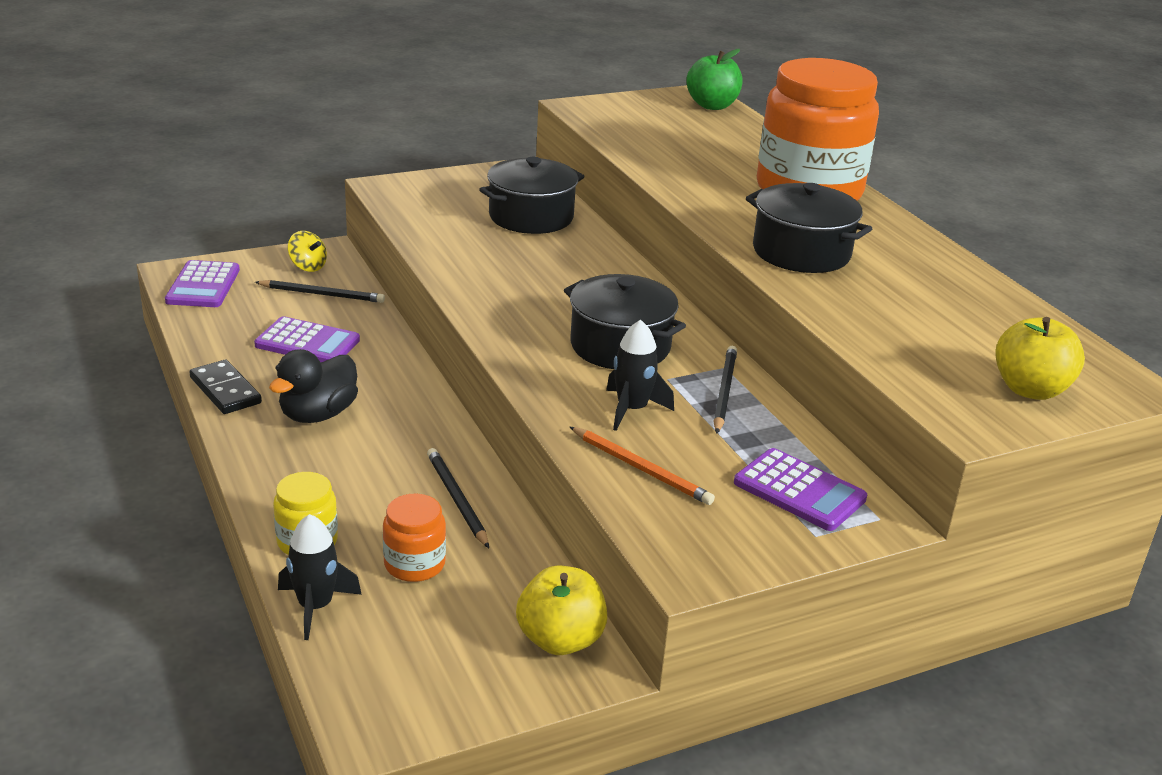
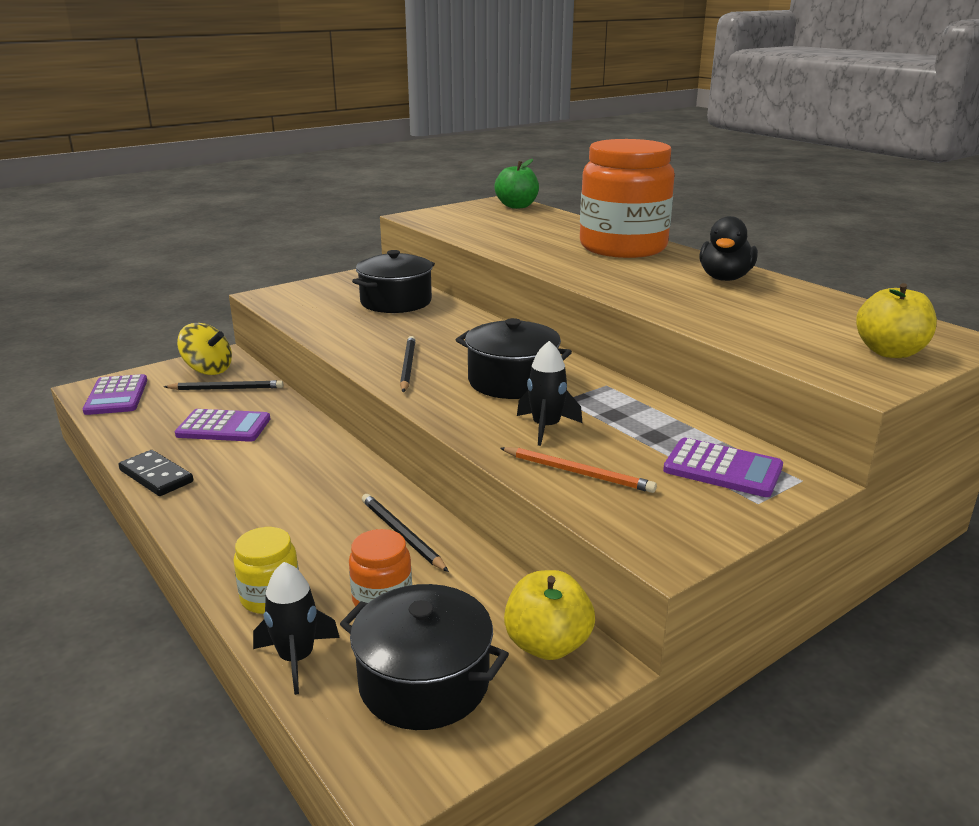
camera: 10 degrees left, 5 degrees down
black duck [269,349,358,423] -> black duck moved to [699,216,758,281]
yellow spinning top [288,231,327,272] -> yellow spinning top [177,323,232,375], size x1.54
black pencil [714,346,737,434] -> black pencil moved to [400,336,416,393]
black pot [746,183,872,273] -> black pot moved to [340,584,509,730]

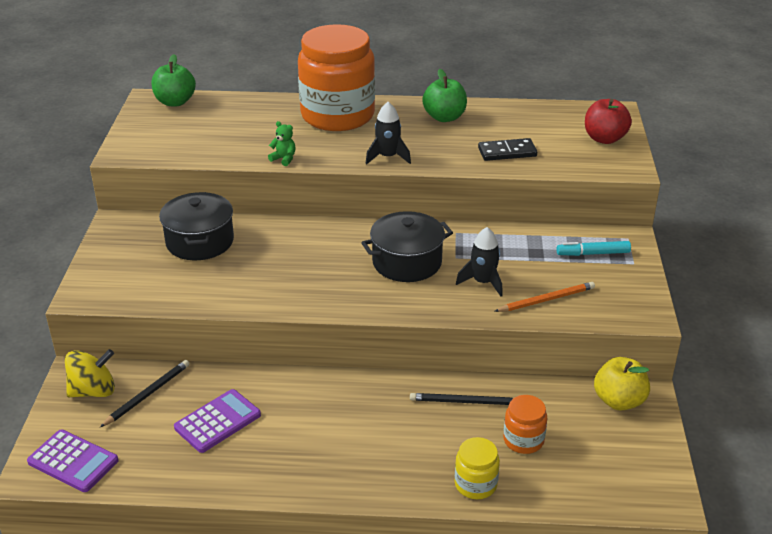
camera: 50 degrees left, 10 degrees up
black domino [119,450,193,496] -> black domino moved to [478,138,537,161]
black rocket [253,562,340,695] -> black rocket moved to [365,102,411,165]
black pot [340,584,509,730] -> none
black pencil [400,336,416,393] -> none
purple calculator [663,438,783,497] -> turquoise marker [557,241,631,256]
black duck [699,216,758,281] -> green apple [422,69,467,122]
yellow apple [856,283,937,358] -> red apple [585,99,632,144]
none -> green teddy bear [268,121,296,166]

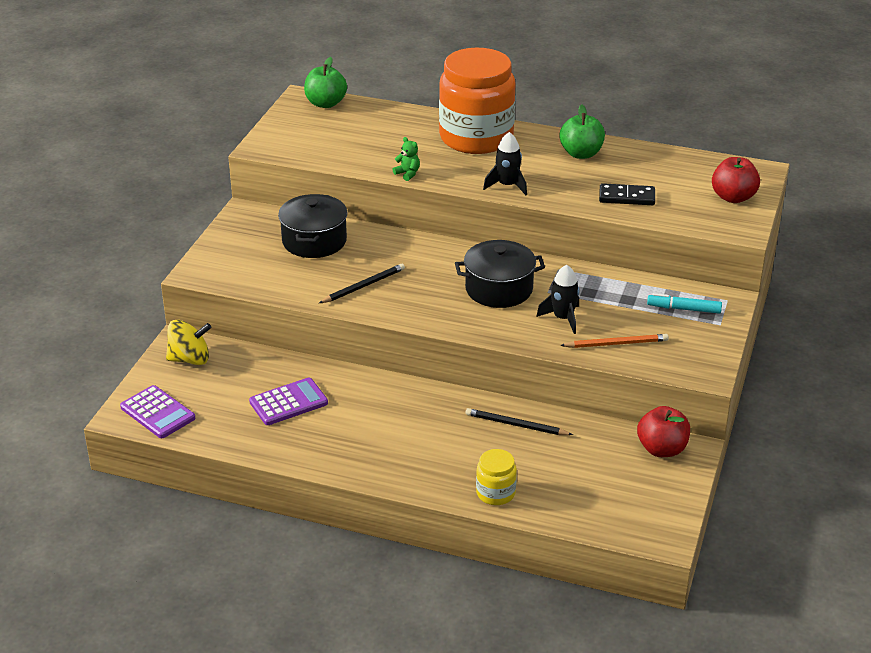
camera: 15 degrees right, 0 degrees up
black pencil [100,360,190,427] -> black pencil moved to [319,264,405,303]
orange jar [503,395,548,454] -> none
yellow apple [594,357,650,411] -> red apple [637,406,690,457]

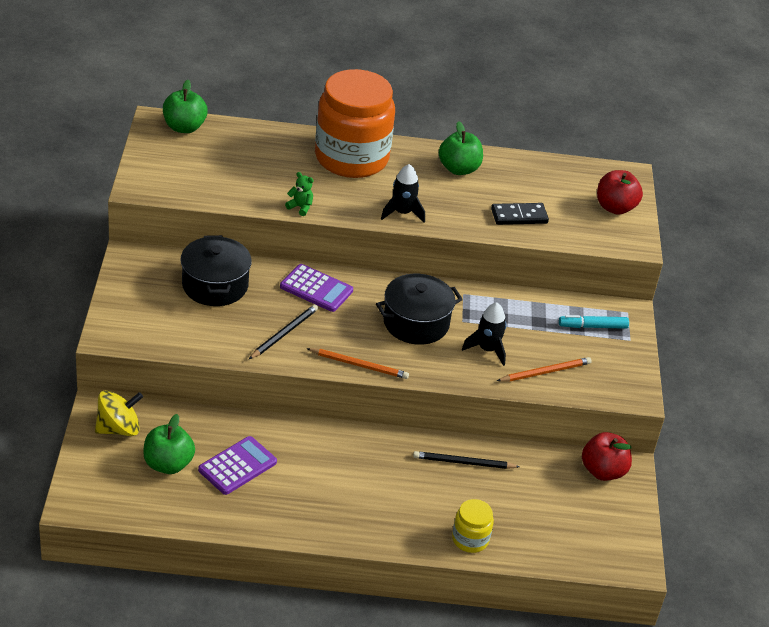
camera: 20 degrees left, 5 degrees up
purple calculator [120,385,196,438] -> purple calculator moved to [280,264,353,312]
none -> green apple [143,414,195,474]
none -> orange pencil [306,348,409,379]

